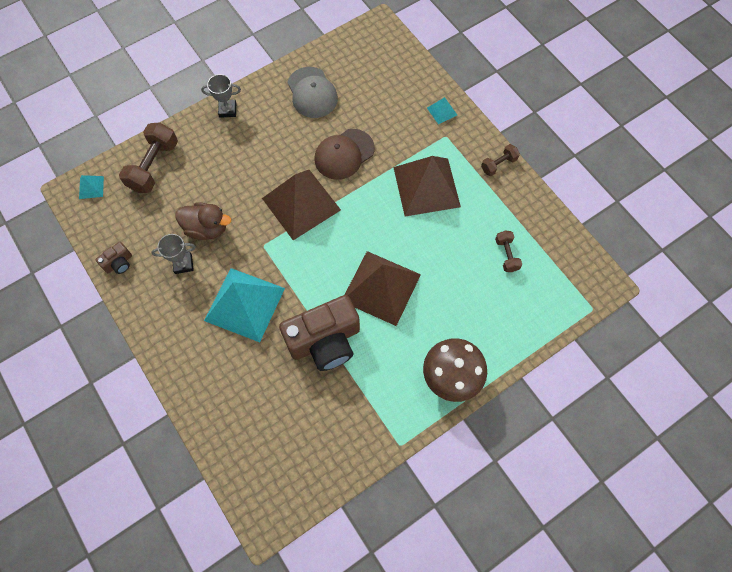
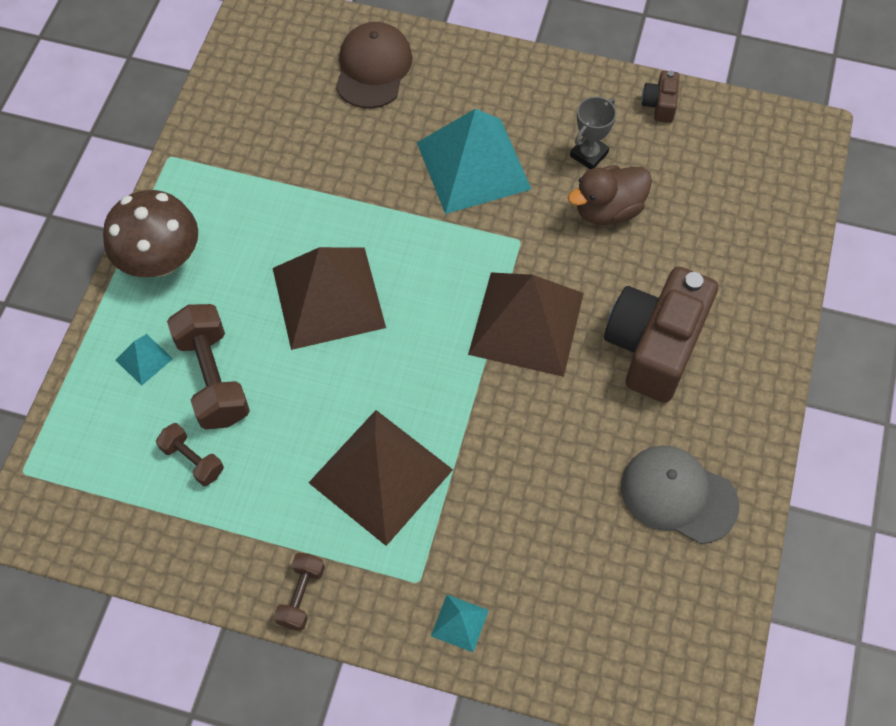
camera: 140 degrees right, 5 degrees down
turquoise pyramid [79,175,104,199] -> turquoise pyramid moved to [116,334,173,386]
brown dumbbell [119,122,178,193] -> brown dumbbell moved to [167,304,250,430]
grey trophy [201,74,241,118] -> none
brown camera [279,295,360,371] -> brown camera moved to [604,267,718,403]
brown cap [315,129,375,180] -> brown cap moved to [336,22,412,108]

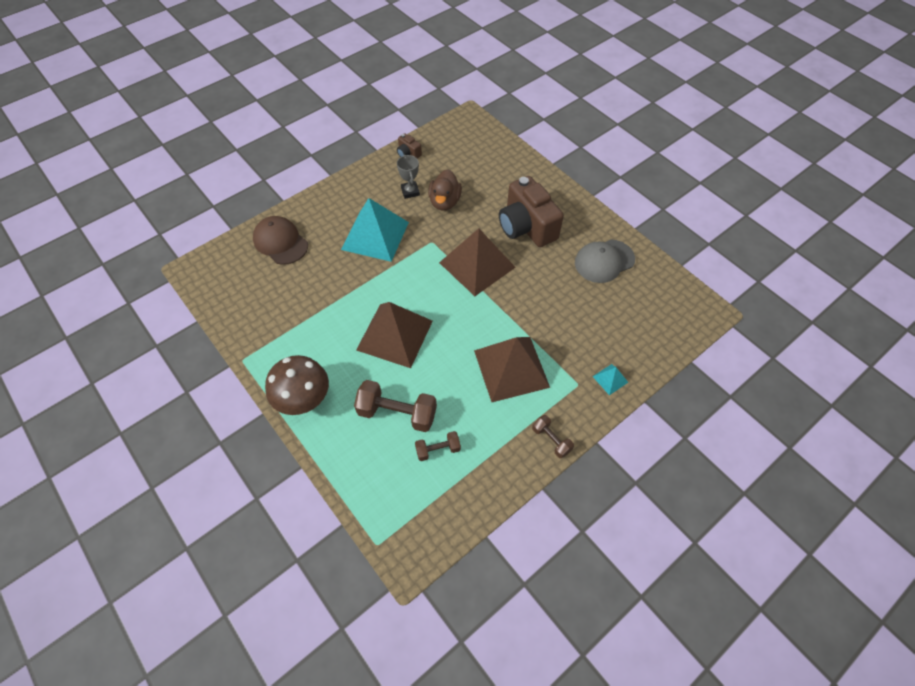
camera: 55 degrees left, 5 degrees down
turquoise pyramid [116,334,173,386] -> none

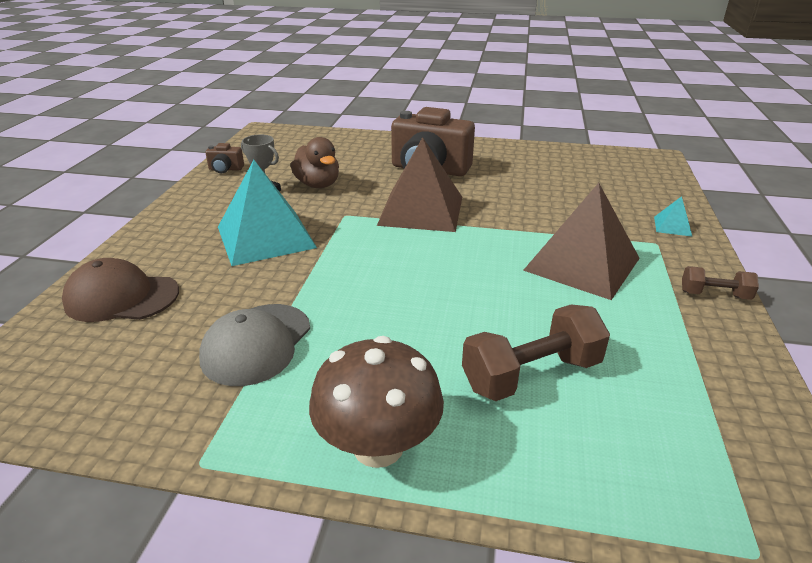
camera: 40 degrees left, 25 degrees down
brown pyramid [356,302,433,368] -> none
brown dumbbell [415,431,461,461] -> none
grey cap [575,240,635,283] -> grey cap moved to [199,304,310,386]

